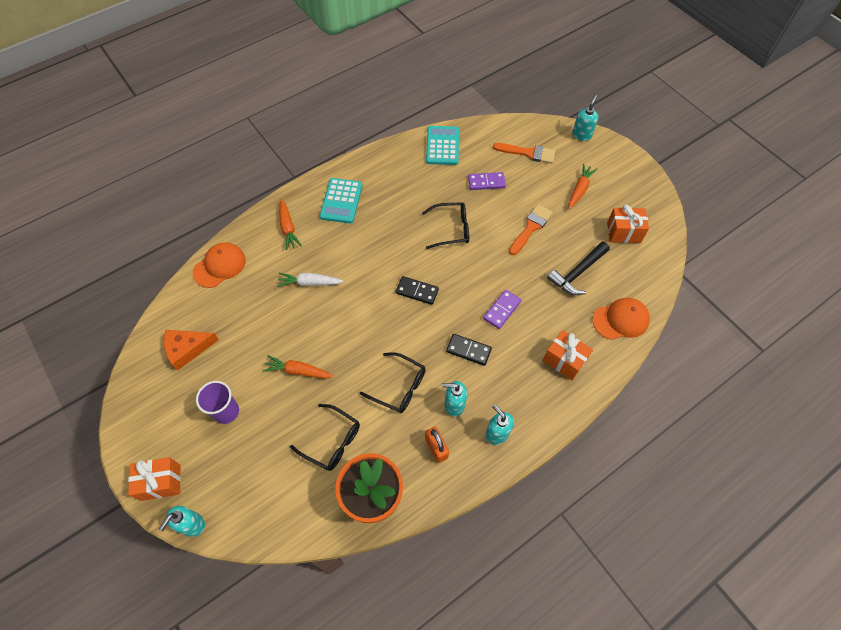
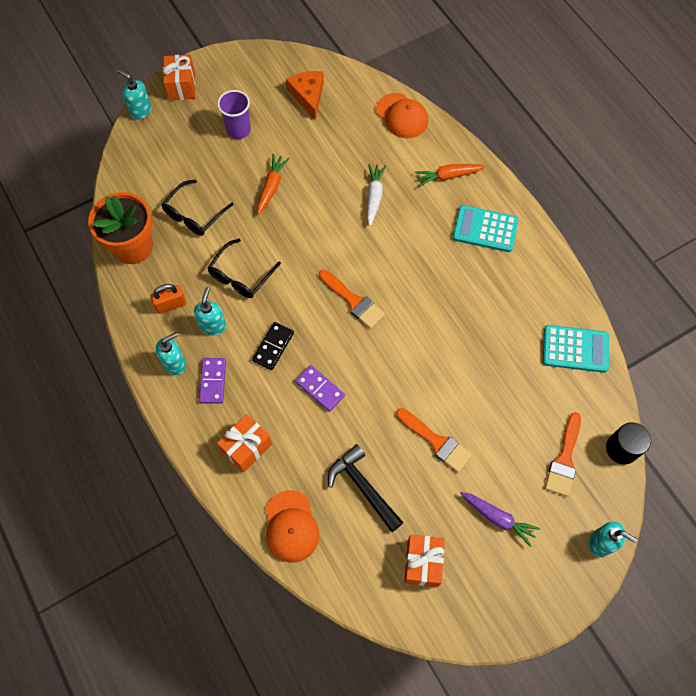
camera: 95 degrees right, 5 degrees up
black domino [396,276,439,305] -> orange brush [319,269,385,329]
black glasses [422,202,469,249] -> none
purple domino [468,172,506,190] -> purple domino moved to [199,358,226,404]
orange carrot [569,164,597,209] -> purple carrot [460,492,540,547]
none -> black cylinder [606,422,651,464]

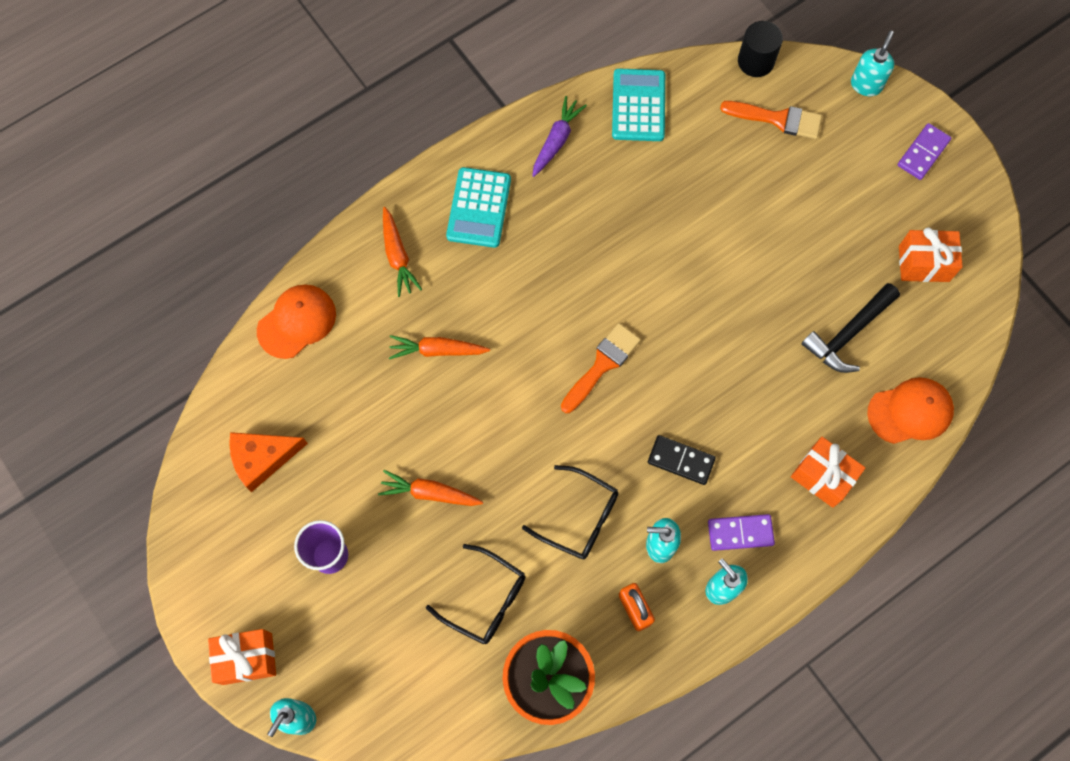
camera: 95 degrees left, 5 degrees up
purple domino [295,365,345,412] -> purple domino moved to [897,123,951,180]
white carrot [367,164,386,226] -> orange carrot [389,335,490,359]
orange brush [396,408,472,472] -> none
purple carrot [460,492,540,547] -> purple carrot moved to [532,96,587,177]

